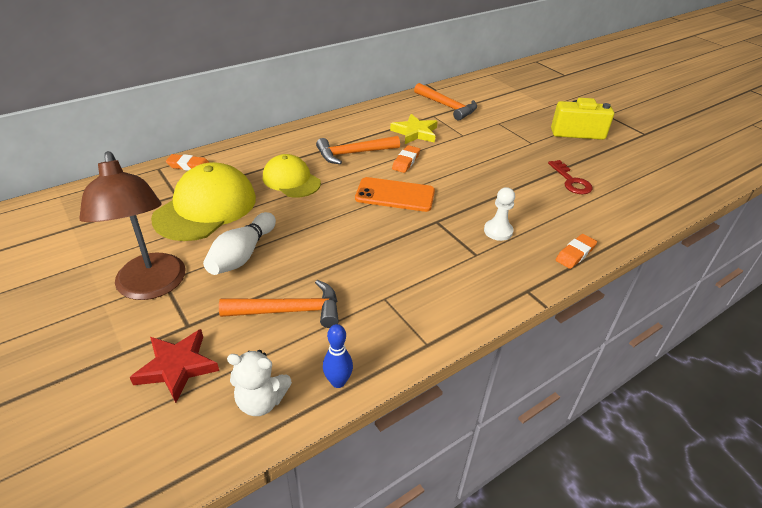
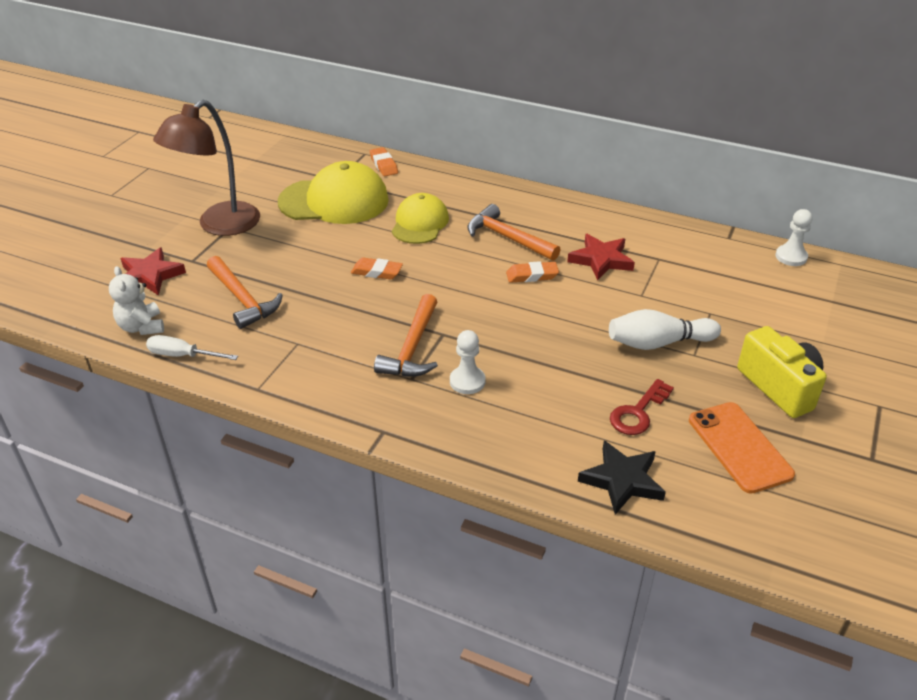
camera: 60 degrees right, 0 degrees up
white bowling pin [203,212,276,275] -> white bowling pin moved to [609,309,721,350]
blue bowling pin [323,324,353,388] -> white screwdriver [146,335,238,360]
orange phone [355,177,435,212] -> orange phone moved to [689,402,795,494]
yellow star [390,114,438,144] -> red star [567,234,635,281]
orange hammer [414,83,477,120] -> orange hammer moved to [374,294,438,377]
orange eraser [556,234,597,269] -> orange eraser moved to [351,257,403,280]
none -> black star [578,440,666,515]
none -> white pawn [775,209,812,266]

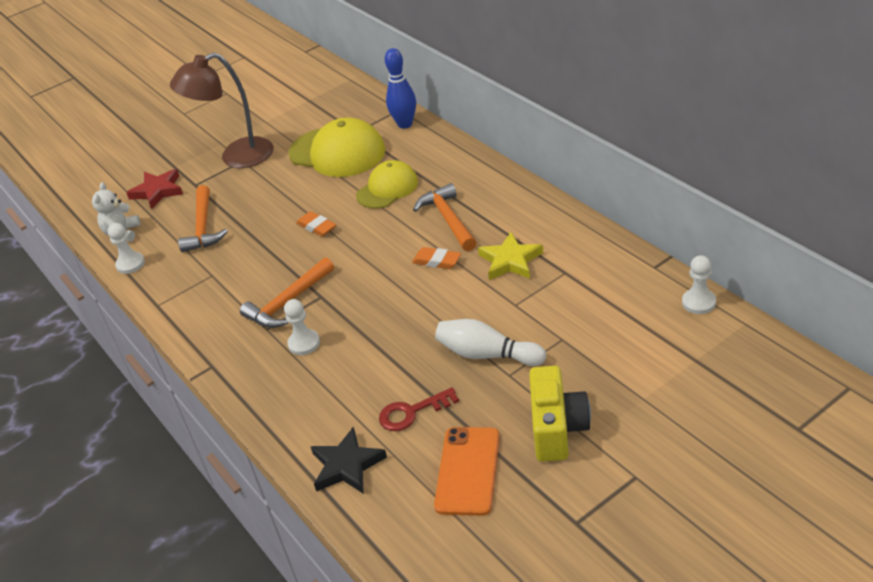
camera: 35 degrees right, 0 degrees up
white screwdriver [146,335,238,360] -> white pawn [108,223,145,274]
orange eraser [370,147,398,176] -> blue bowling pin [385,48,416,129]
red star [567,234,635,281] -> yellow star [478,232,543,280]

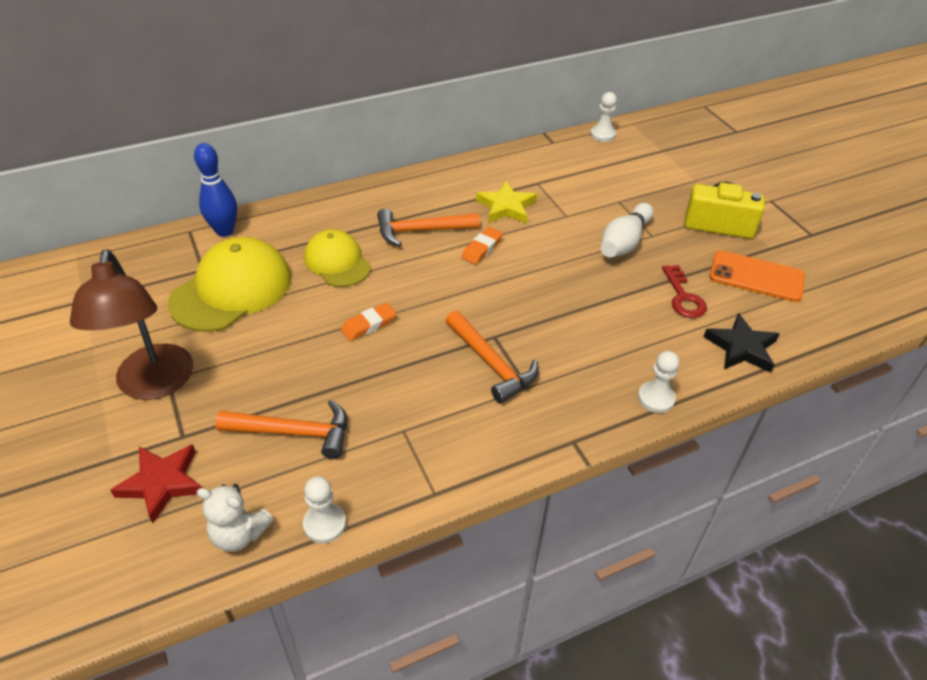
camera: 85 degrees left, 5 degrees up
white pawn [284,299,320,355] -> white pawn moved to [638,351,680,413]

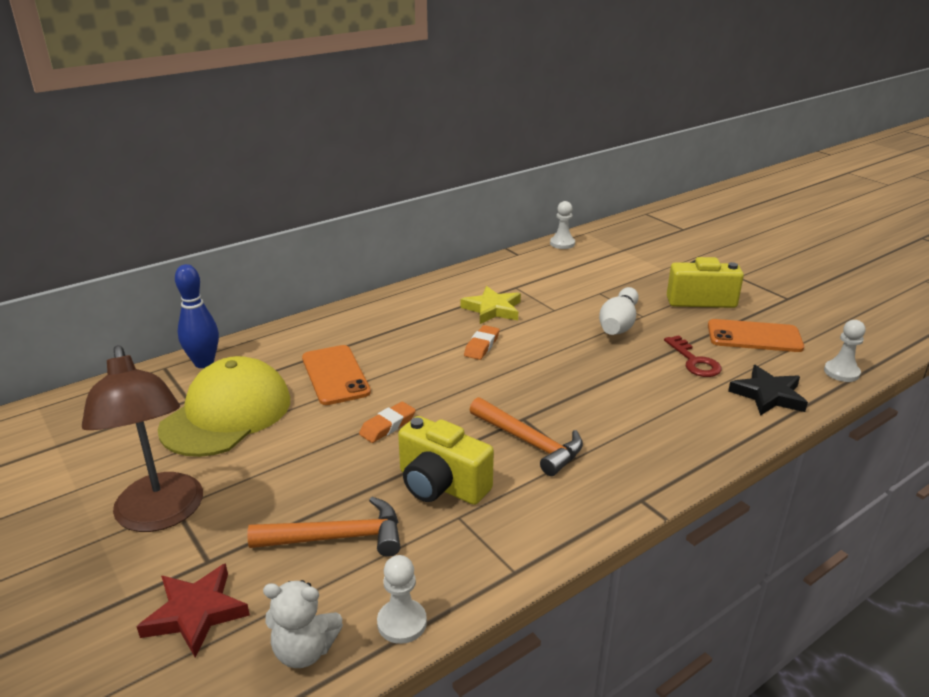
camera: 10 degrees left, 15 degrees down
yellow cap [304,229,371,287] -> orange phone [302,345,371,405]
orange hammer [377,209,480,246] -> none
white pawn [638,351,680,413] -> white pawn moved to [824,320,866,382]
none -> yellow camera [398,416,494,505]

